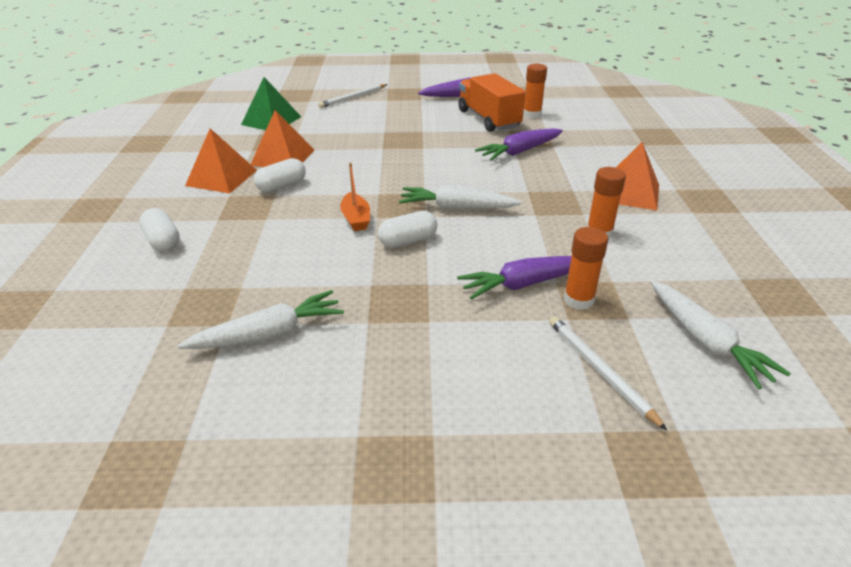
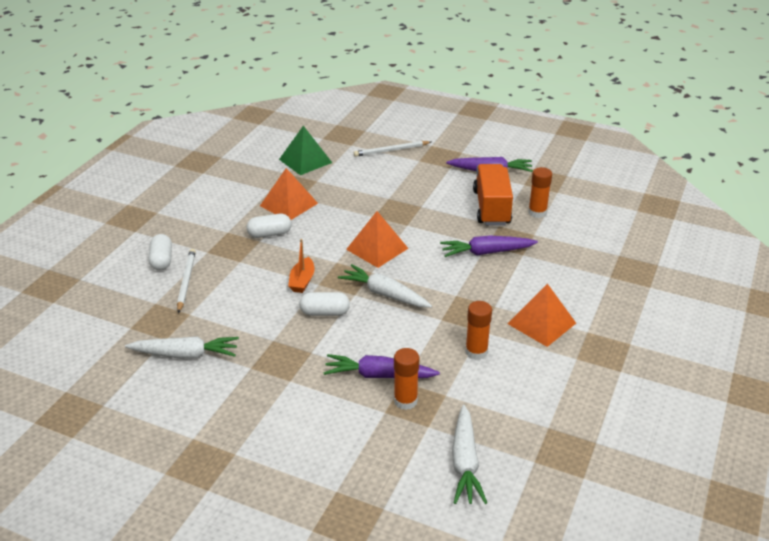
camera: 25 degrees right, 0 degrees up
orange pyramid [185,129,257,193] -> orange pyramid moved to [346,211,409,268]
white pencil [549,316,668,431] -> white pencil moved to [177,249,196,313]

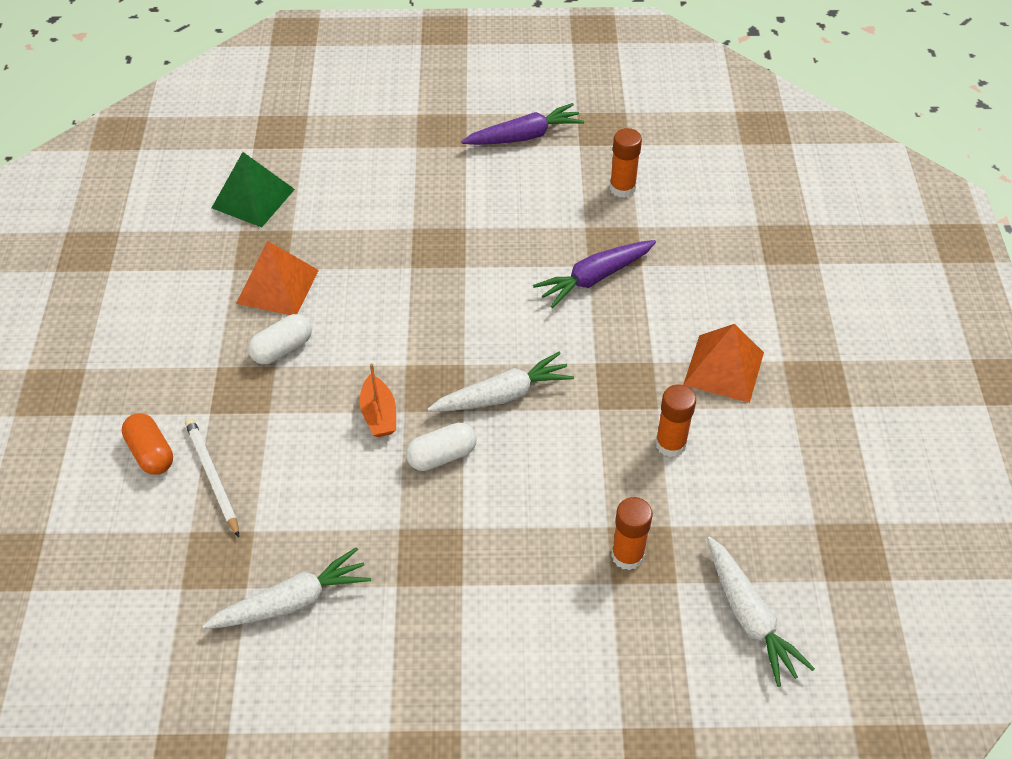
camera: 25 degrees left, 15 degrees up
white capsule [149,234,172,271] -> orange capsule [122,413,173,475]
purple carrot [323,354,440,378] -> none
white carrot [338,264,432,307] -> white carrot turned 150 degrees clockwise [428,352,574,412]
orange pyramid [346,211,409,268] -> none
white pencil [354,141,431,157] -> none
orange truck [473,164,513,225] -> none

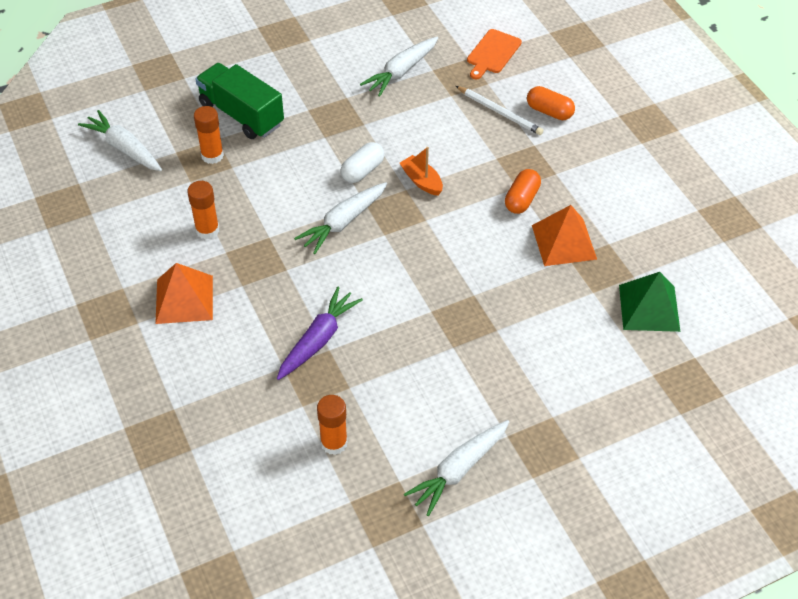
camera: 155 degrees right, 0 degrees up
white capsule [248,314,312,364] -> orange capsule [505,169,541,214]
purple carrot [461,103,585,145] -> white carrot [404,420,509,516]
none -> green truck [195,63,284,139]
none -> orange cutting board [467,29,522,79]

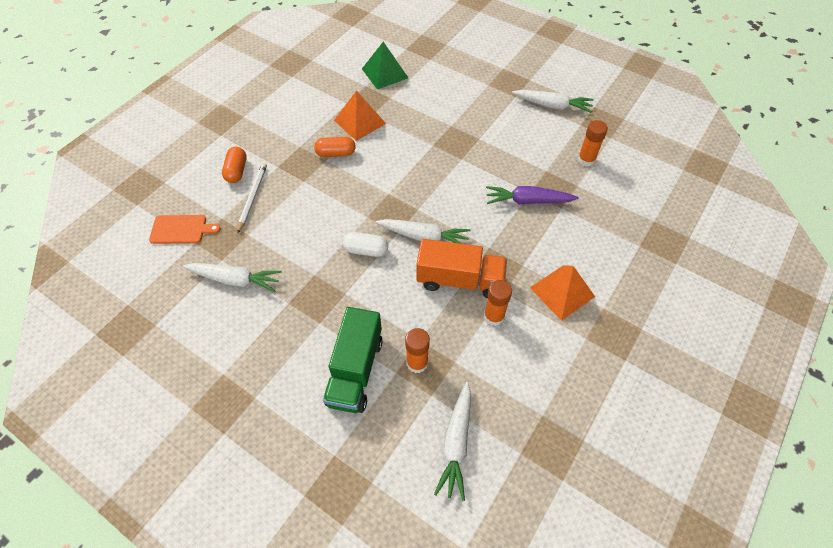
camera: 120 degrees left, 5 degrees up
orange boat [400,147,443,196] -> none
none -> orange truck [416,239,507,298]

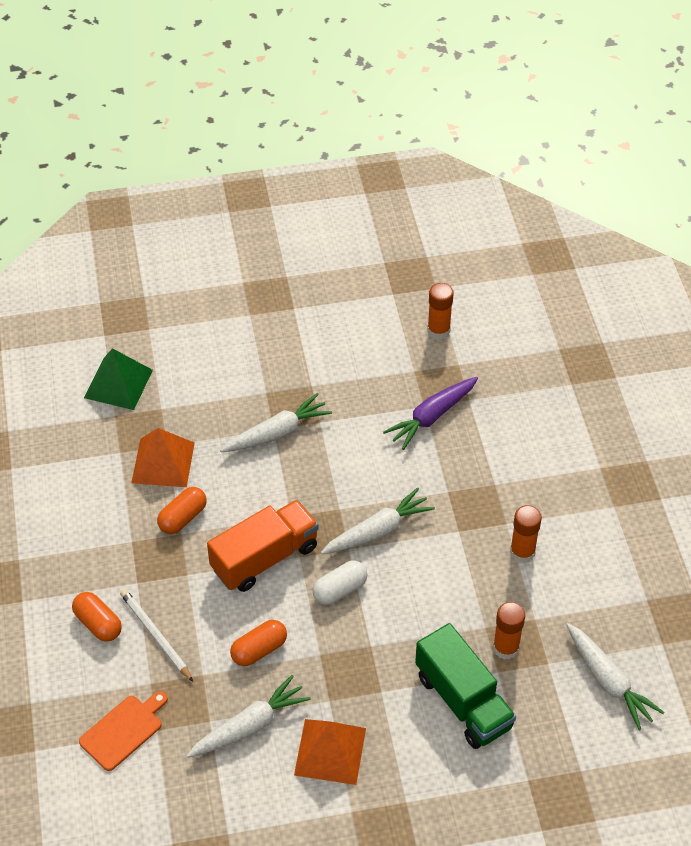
camera: 45 degrees left, 5 degrees down
orange truck [416,239,507,298] -> orange truck moved to [207,500,319,592]
white carrot [512,90,594,113] -> white carrot moved to [220,393,332,452]
orange pyramid [530,265,595,321] -> orange pyramid moved to [294,719,366,785]
none -> orange capsule [230,620,287,666]

